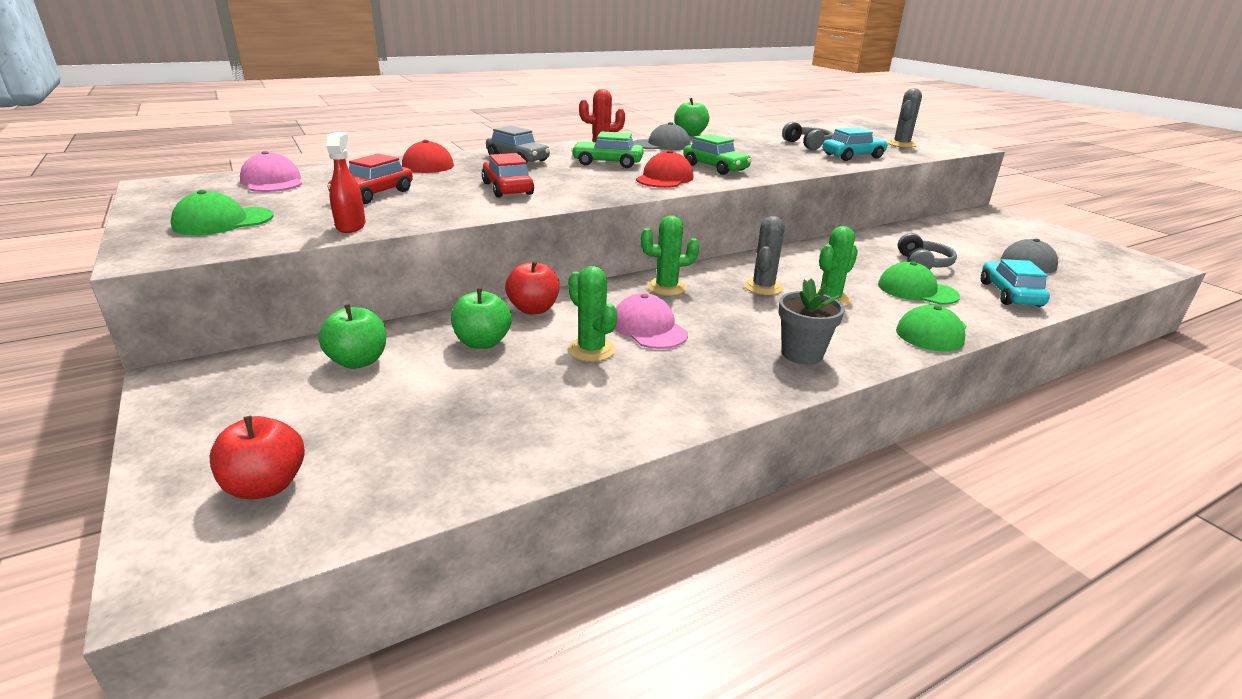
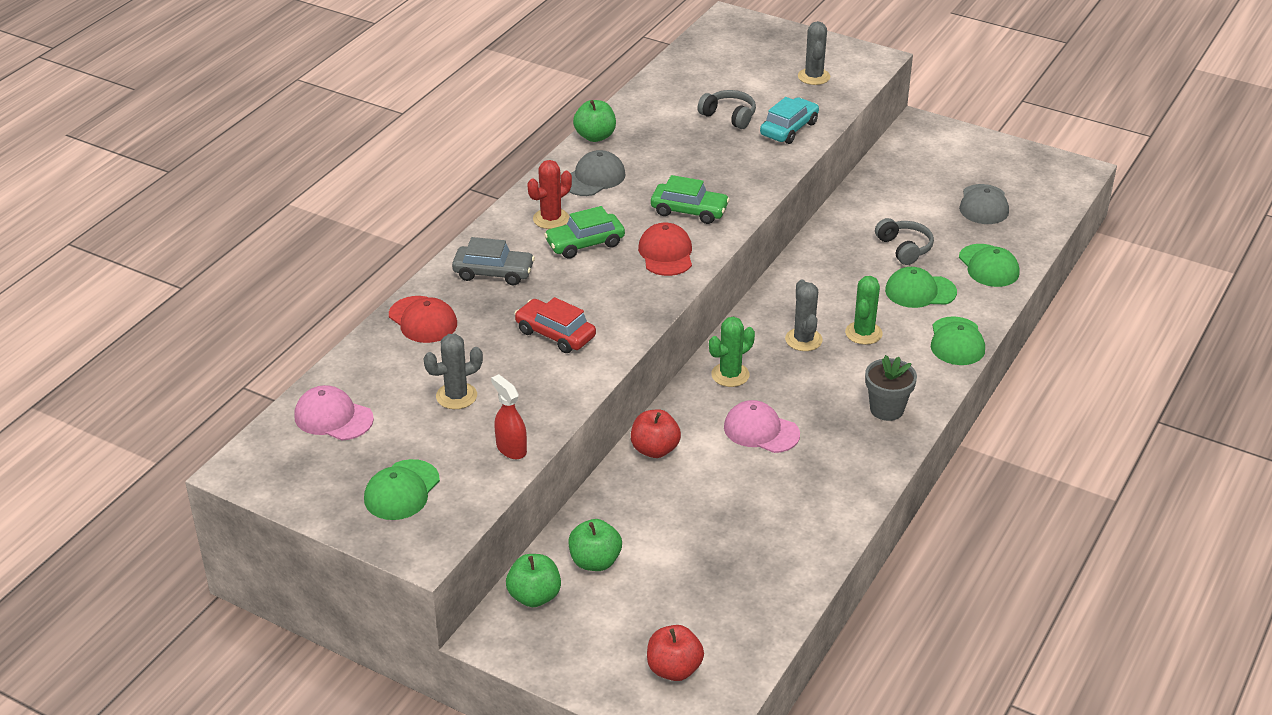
camera: 30 degrees left, 10 degrees up
red car [327,154,413,204] -> grey cactus [424,334,483,409]
green apple [451,288,512,349] -> green apple moved to [506,554,561,607]
green cactus [568,266,617,362] -> none
turquoise car [981,259,1050,307] -> green cap [959,244,1020,287]

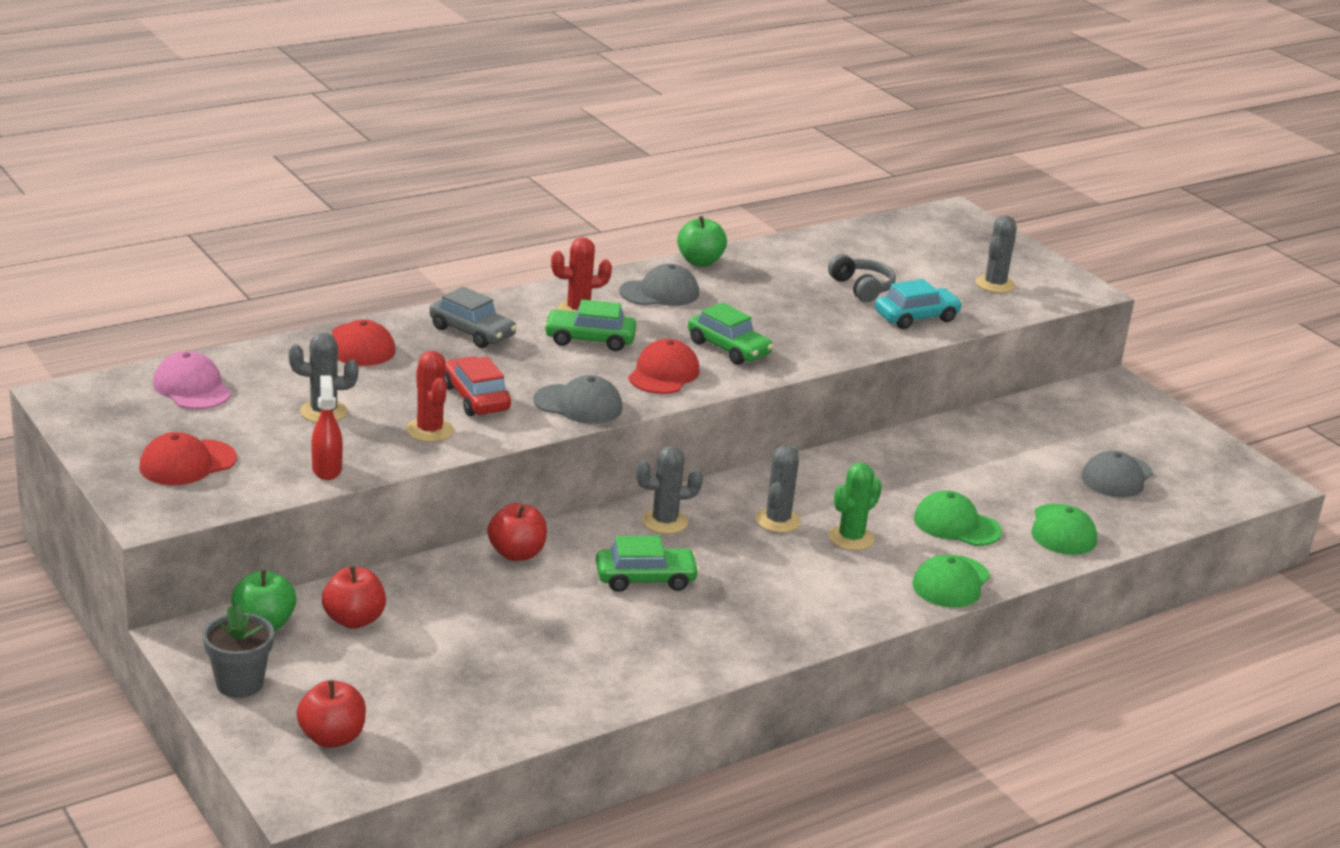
camera: 25 degrees right, 10 degrees down
green cap [364,459,440,520] -> red cap [139,432,237,485]
green apple [569,519,622,571] -> red apple [322,566,386,629]
green cactus [709,316,755,387] -> grey cactus [636,446,703,534]
pink cap [724,400,800,453] -> green car [596,536,700,592]
grey flower pot [865,355,917,421] -> grey flower pot moved to [203,604,274,698]
grey headphones [875,218,934,265] -> none
none -> red cactus [406,351,454,442]
none -> grey cap [533,375,623,424]

